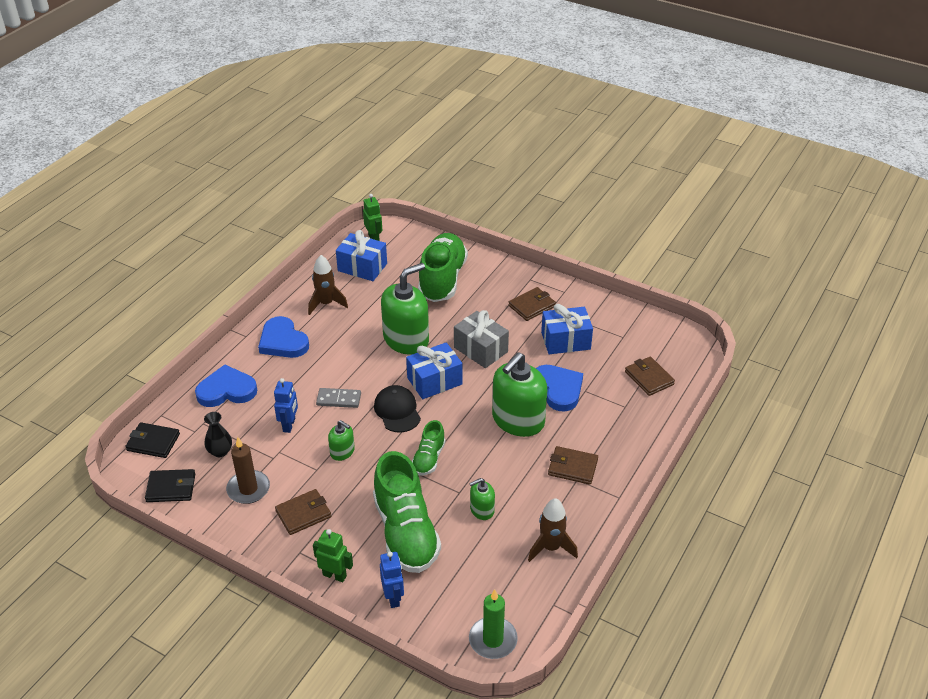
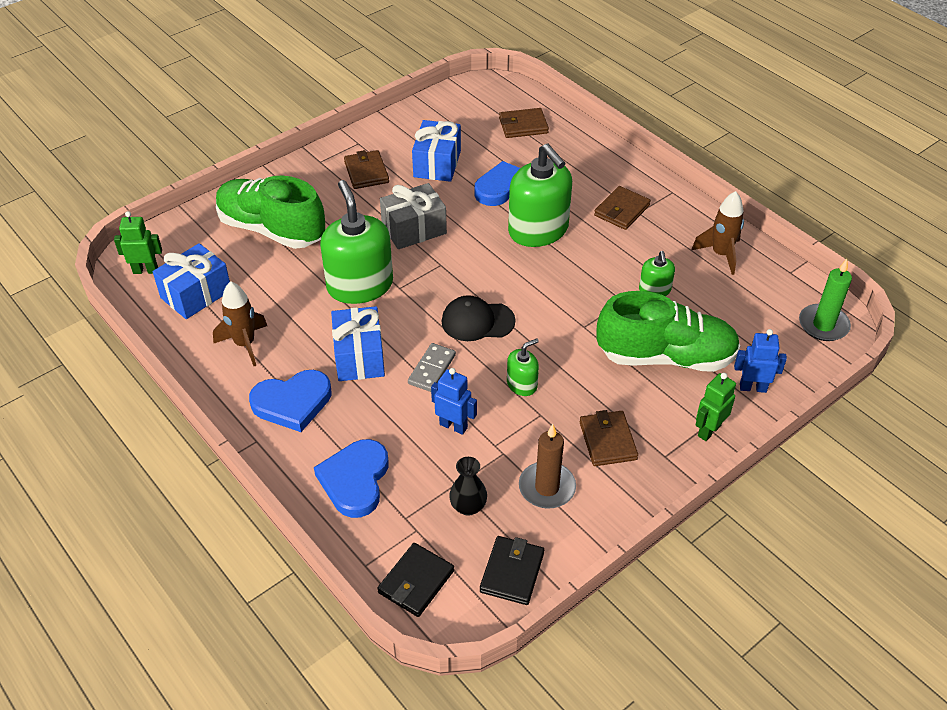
camera: 70 degrees left, 5 degrees up
blue gift [406,342,463,399] -> blue gift moved to [331,306,385,381]
green shoe [412,420,445,475] -> none

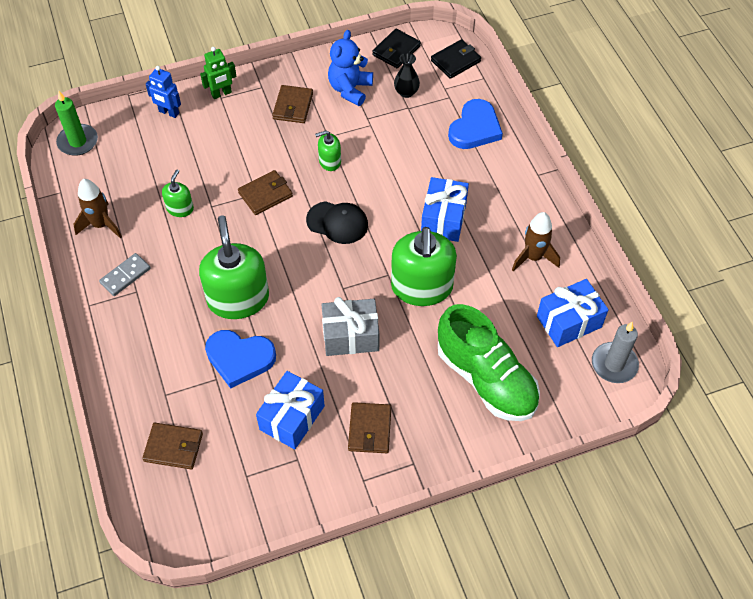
camera: 160 degrees left, 10 degrees up
green robot [114,211,162,274] -> grey candle [592,322,639,383]
blue heart [249,370,332,432] -> none
grey domino [408,343,456,392] -> grey domino moved to [99,253,151,296]
blue robot [431,368,477,435] -> none
brown candle [519,424,576,508] -> blue teddy bear [328,30,373,106]
brown wallet [594,186,651,230] -> brown wallet moved to [238,170,293,215]
green shoe [597,291,741,372] -> none

